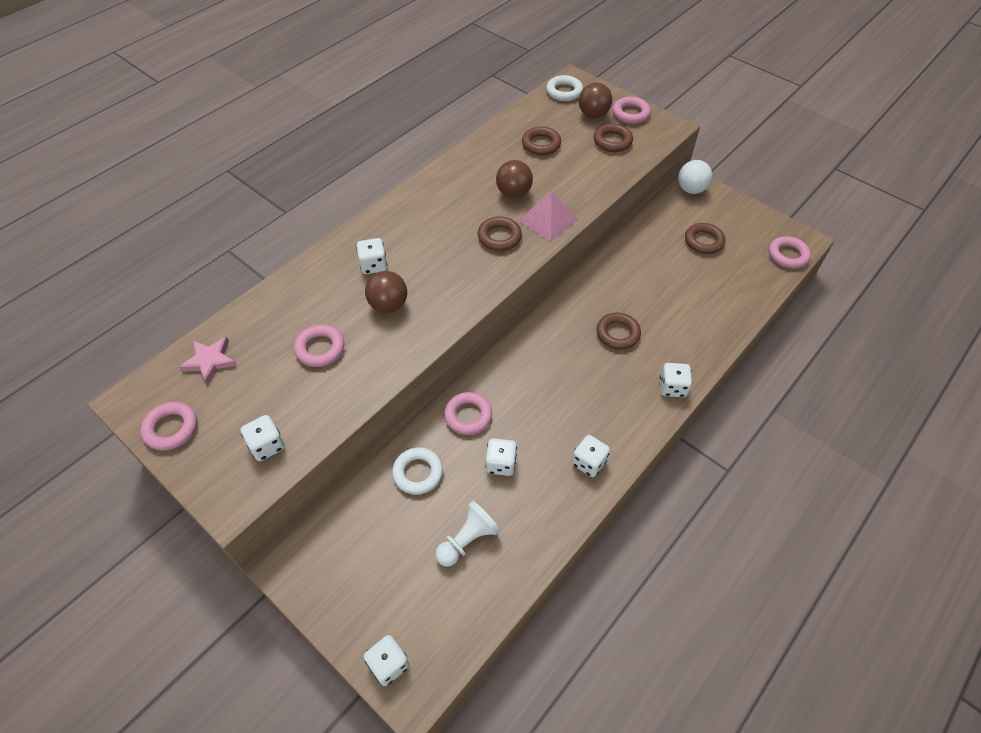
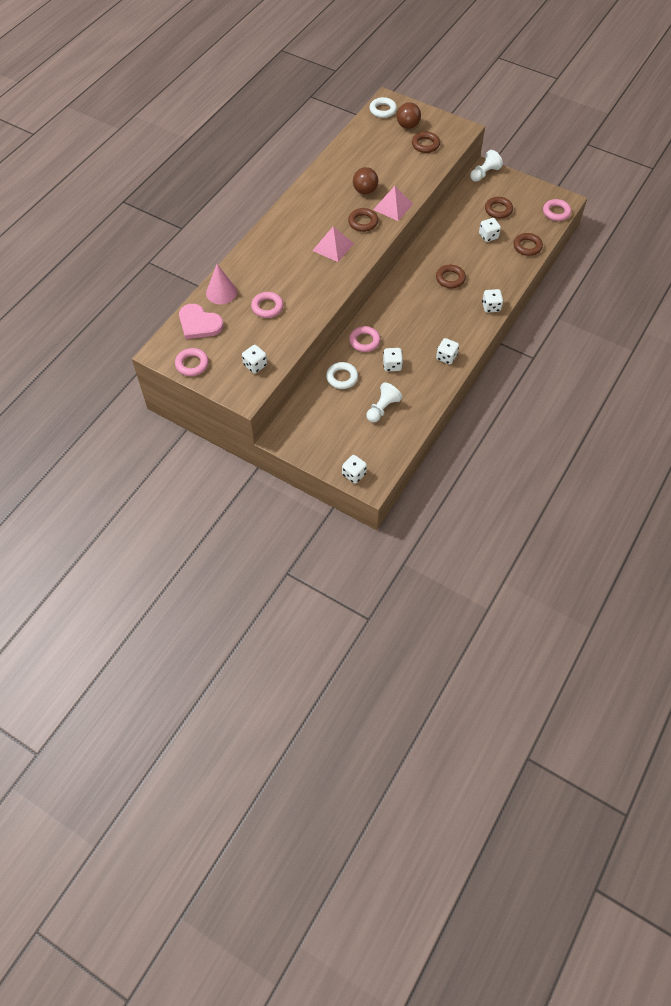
camera: 10 degrees left, 5 degrees up
pink star [179,337,237,385] -> pink heart [179,304,224,339]
white dice [356,238,387,274] -> white dice moved to [479,218,501,242]
brown ball [365,271,407,313] -> none
brown ring [522,126,561,155] -> brown ring moved to [514,233,543,256]
pink ring [612,97,651,124] -> none
white ball [678,160,712,194] -> white pawn [470,150,503,182]
none -> pink cone [206,264,237,304]
none -> pink pyramid [312,226,354,262]

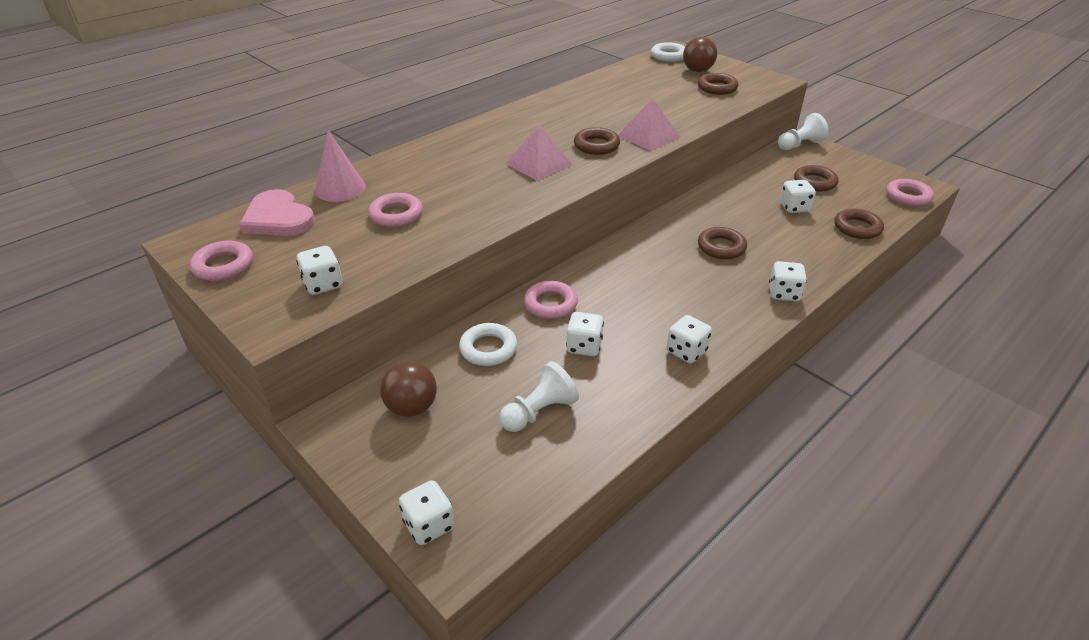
camera: 15 degrees right, 20 degrees down
brown ball [353,167,378,195] -> brown ball moved to [380,361,437,417]

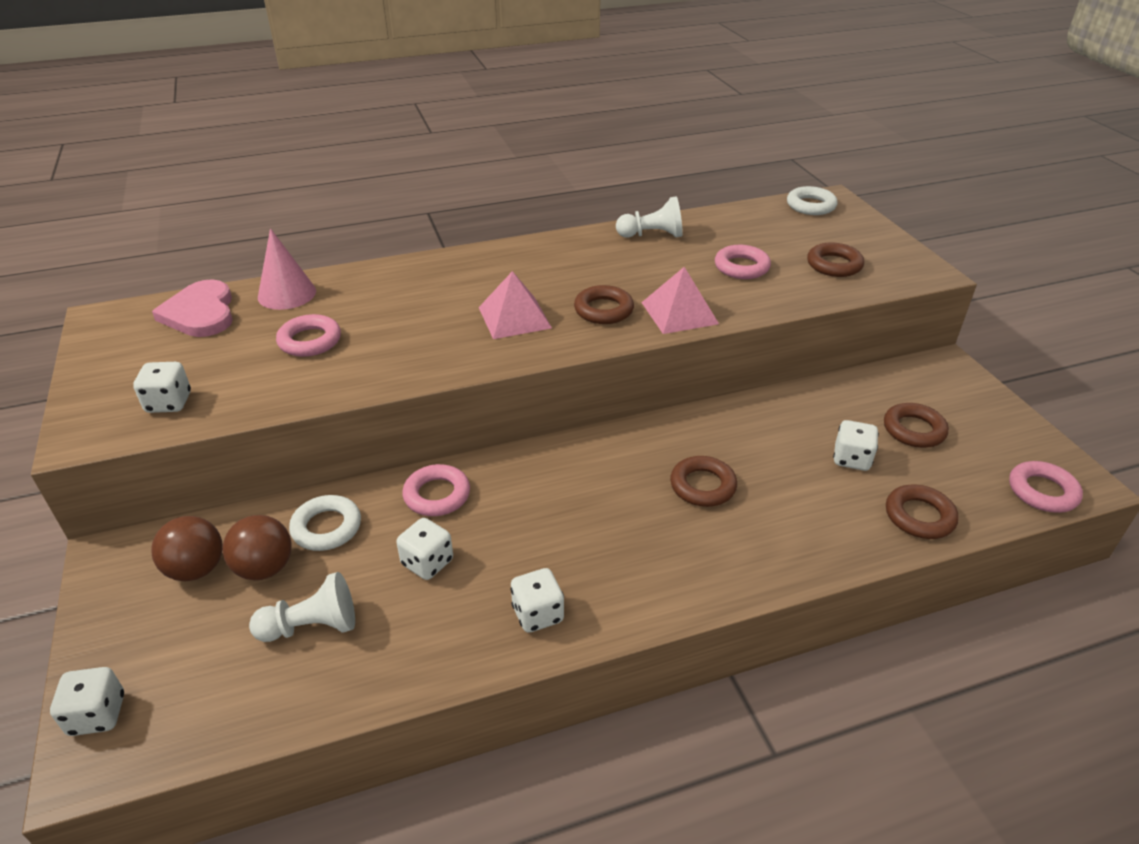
camera: 25 degrees right, 0 degrees up
pink ring [190,241,253,281] -> pink ring moved to [715,245,771,279]
brown ball [683,37,717,72] -> brown ball moved to [223,515,291,580]
white dice [769,261,807,301] -> none
white pawn [778,113,829,150] -> white pawn moved to [616,196,683,238]

